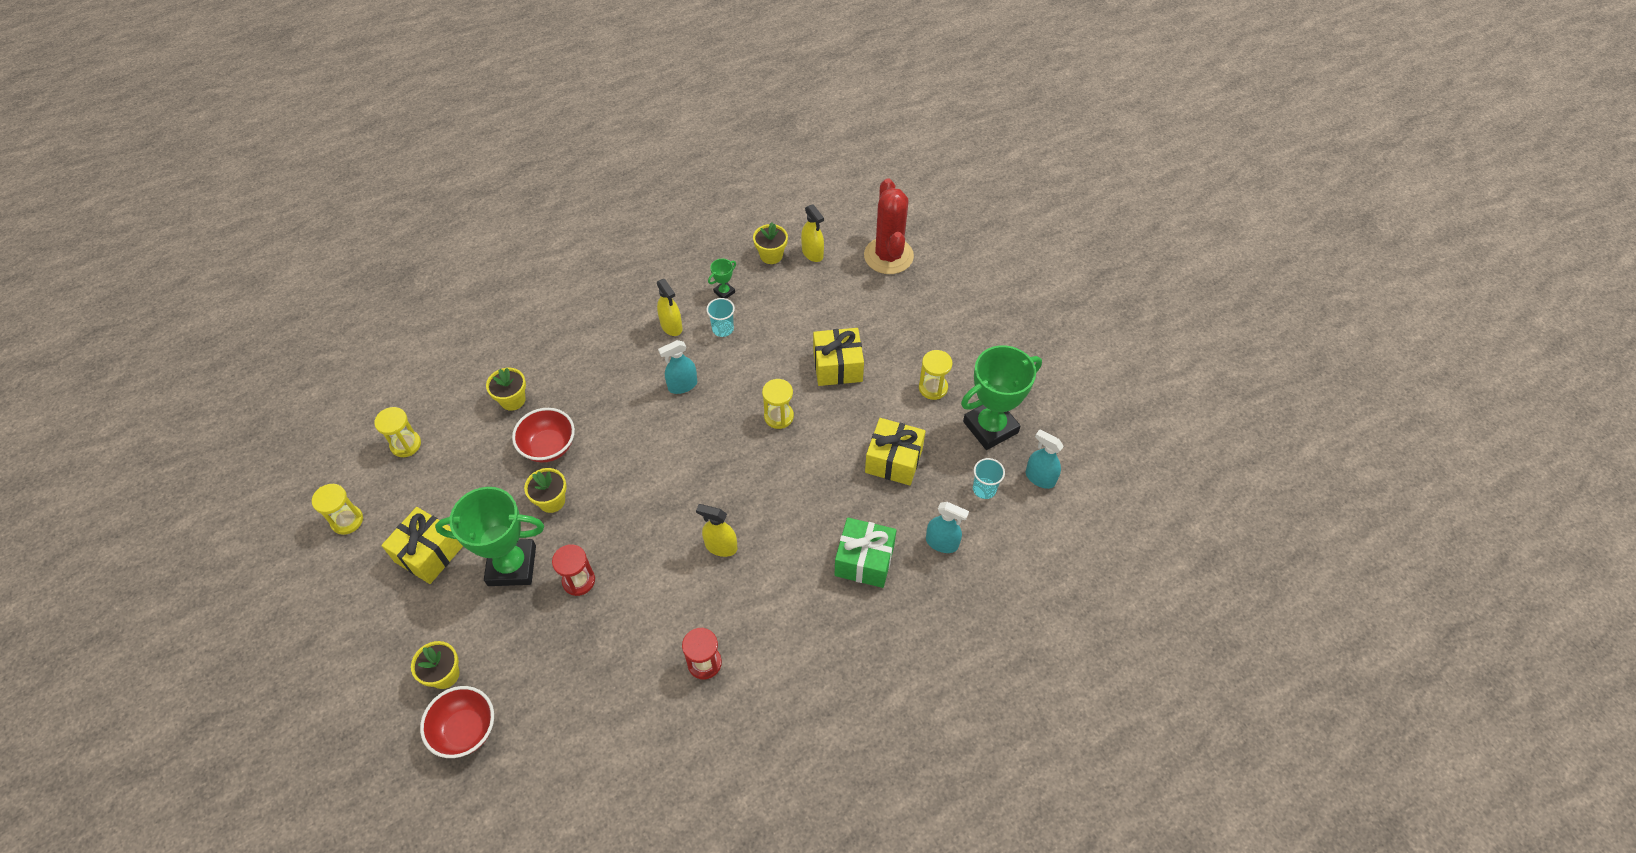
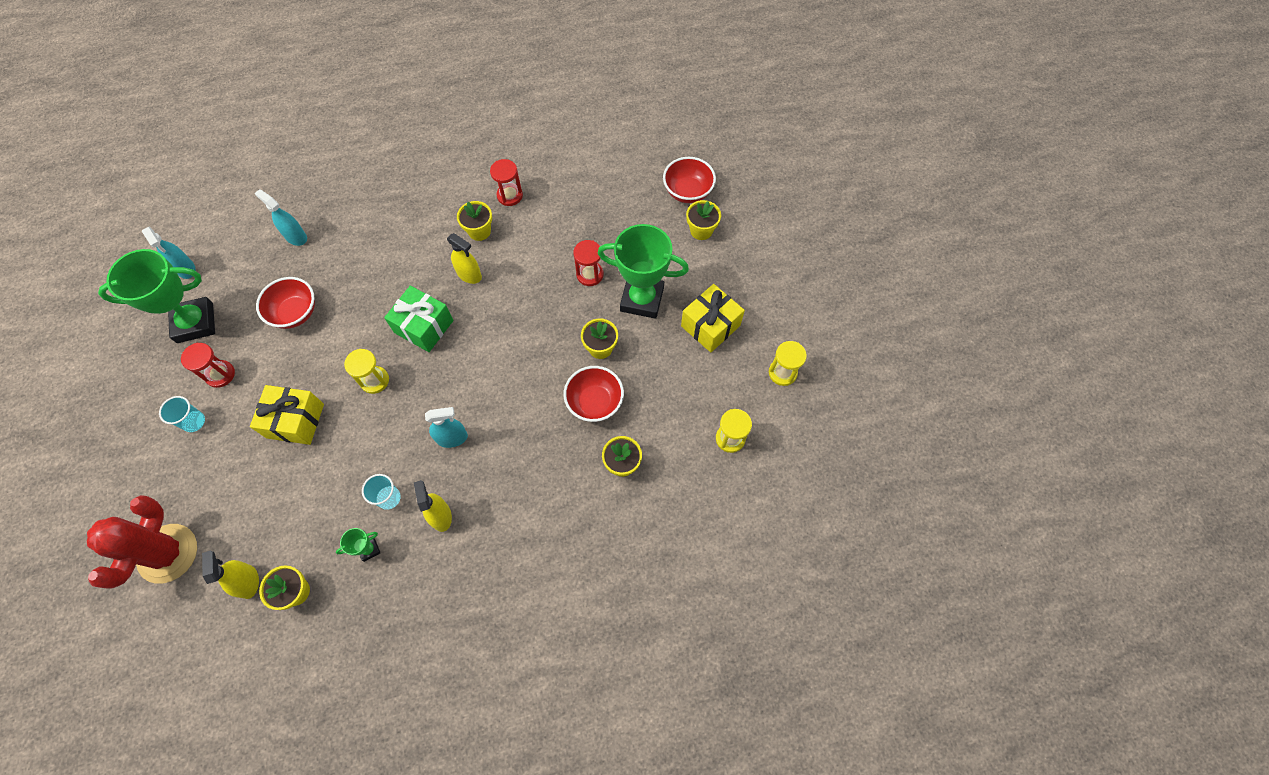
camera: 165 degrees left, 10 degrees up
green gift [835,517,896,588] -> green gift moved to [384,286,454,352]
yellow gift [865,418,926,486] -> red bowl [256,277,315,329]
yellow hourglass [919,350,953,400] -> red hourglass [181,343,235,388]
turquoise cup [973,458,1005,499] -> turquoise cup moved to [159,396,205,432]
none -> yellow flower pot [457,201,492,241]

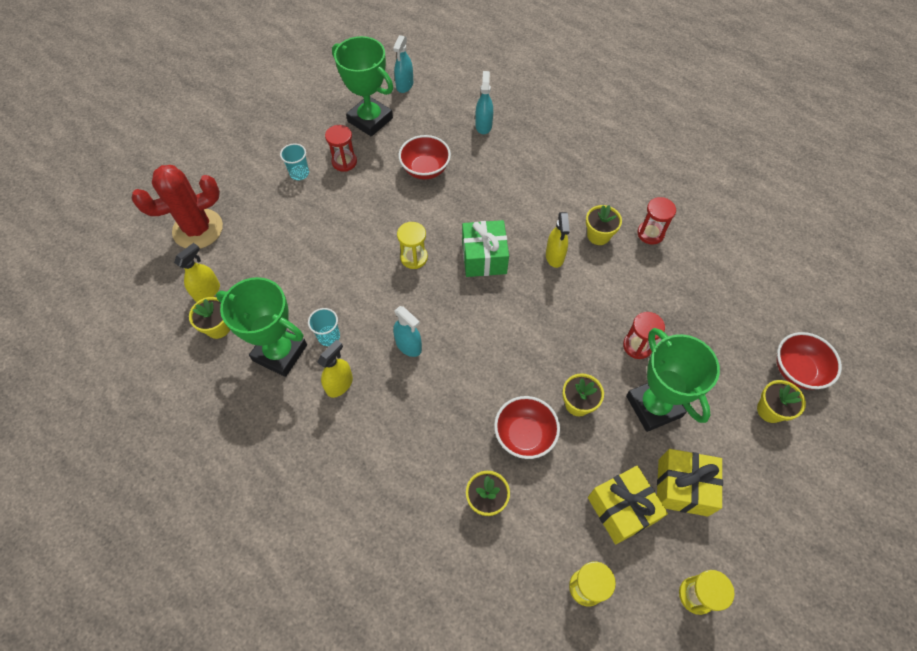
camera: 55 degrees right, 5 degrees down
yellow gift [250,385,324,445] -> yellow gift moved to [588,466,668,545]
green trophy [336,528,381,562] -> green trophy [216,277,307,377], size x2.37

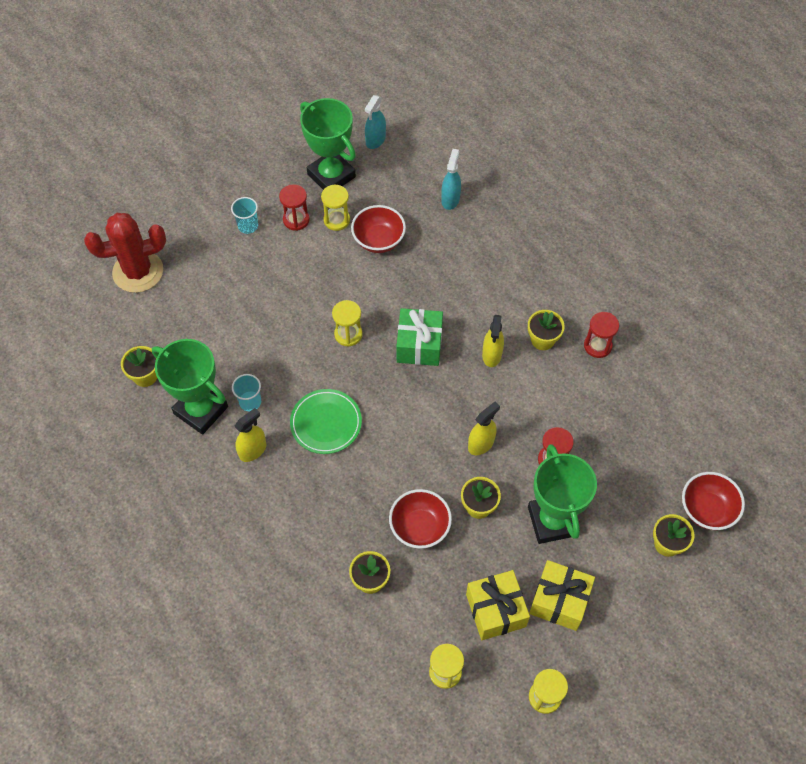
camera: 10 degrees right, 0 degrees up
yellow spray bottle [174,243,220,302] -> yellow spray bottle moved to [468,402,500,455]
turquoise spray bottle [393,306,422,357] -> green plate [290,389,362,454]
none -> yellow hourglass [321,184,350,231]

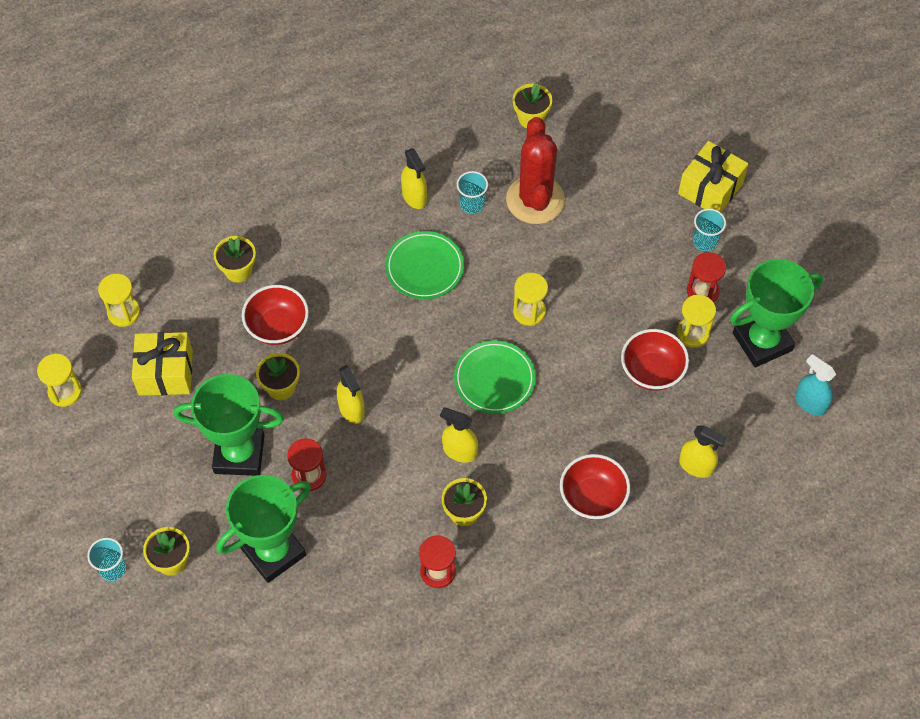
camera: 105 degrees right, 0 degrees up
red cactus [84,213,166,293] -> red cactus moved to [506,117,565,224]
green trophy [152,339,228,435] -> green trophy moved to [217,475,311,583]
green gift [396,308,443,366] -> green plate [454,340,536,414]
turquoise spray bottle [441,149,461,210] -> yellow spray bottle [679,426,727,478]
yellow gift [529,560,595,631] -> yellow gift moved to [678,141,748,212]
red bowl [682,472,745,530] -> red bowl moved to [560,454,630,520]
none -> turquoise cup [87,538,126,581]

